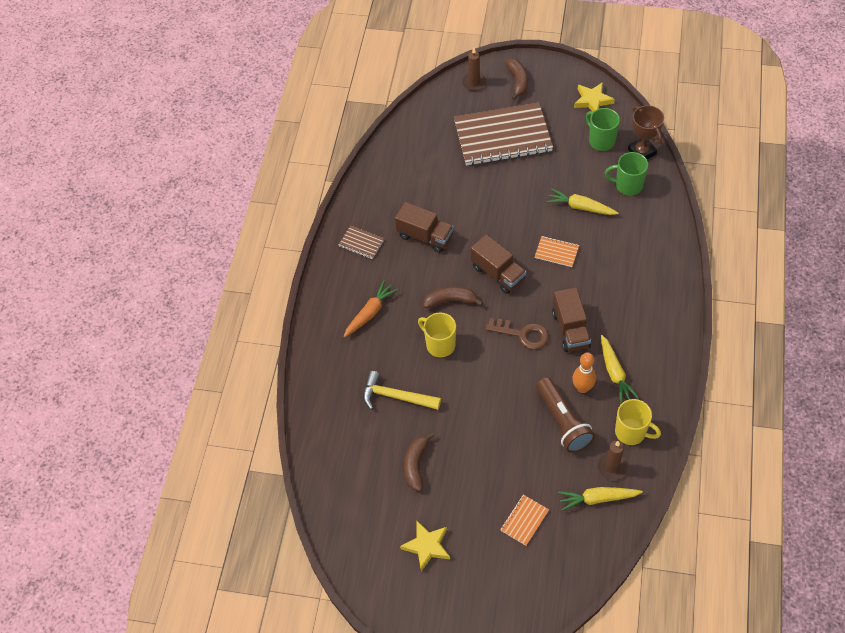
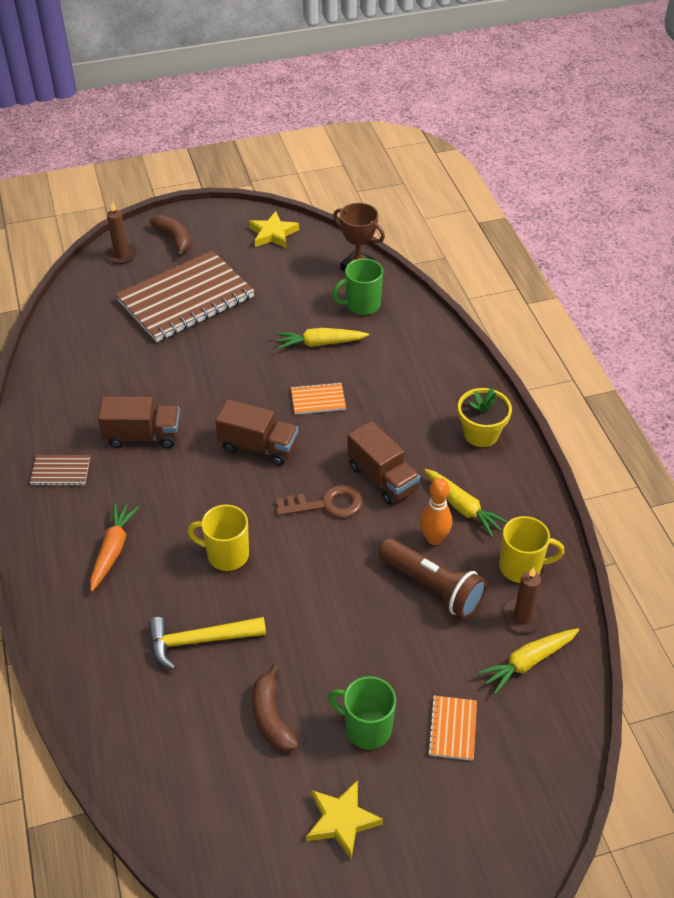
camera: 30 degrees left, 10 degrees down
brown banana [423,286,483,308] -> none
green mug [586,108,620,151] -> green mug moved to [328,676,396,749]
none -> yellow flower pot [458,388,512,447]

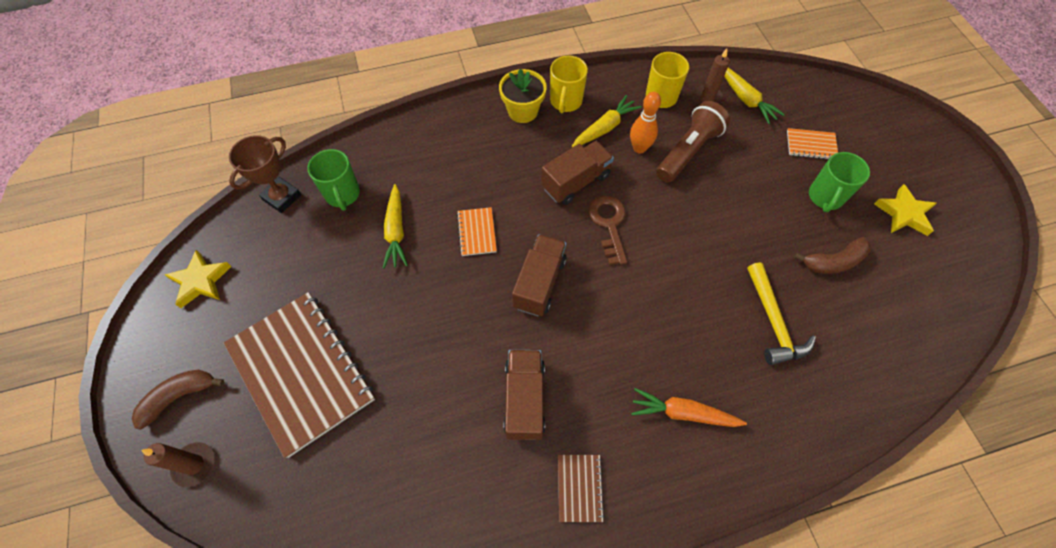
camera: 90 degrees left, 15 degrees up
yellow mug [188,504,249,571] -> yellow mug moved to [550,55,588,113]

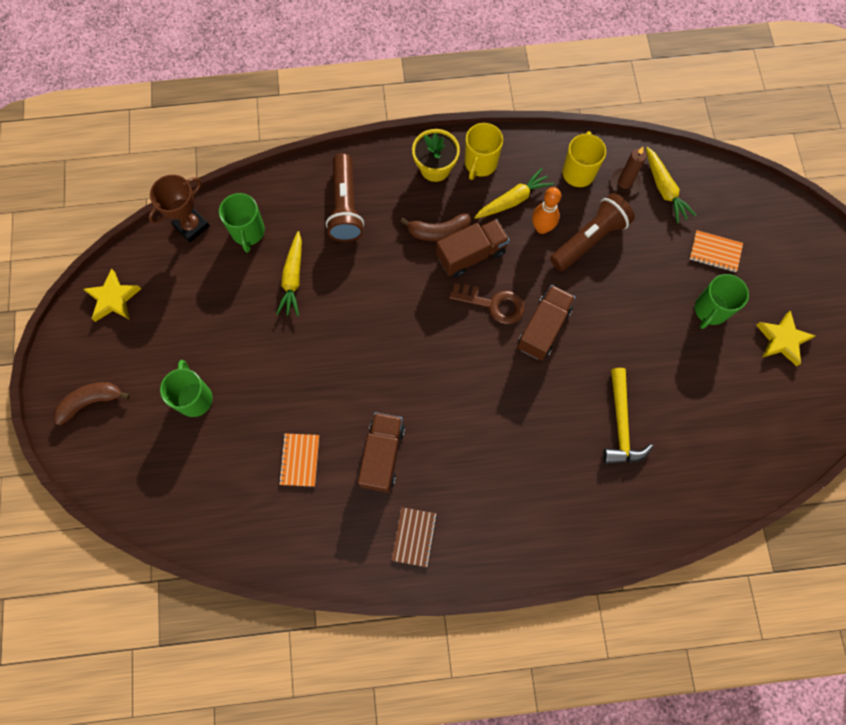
camera: 10 degrees right, 10 degrees up
brown candle [141,442,215,487] -> none
brown notebook [224,292,375,458] -> green mug [160,360,213,417]
orange notebook [457,207,497,256] -> orange notebook moved to [279,433,319,487]
brown truck [512,234,567,316] -> brown truck moved to [517,285,576,361]
brown key [588,196,627,265] -> brown key turned 105 degrees clockwise [449,283,525,324]
orange carrot [631,388,747,427] -> none
brown banana [794,237,871,274] -> brown banana moved to [400,213,471,241]
none -> brown flashlight [326,153,364,242]

